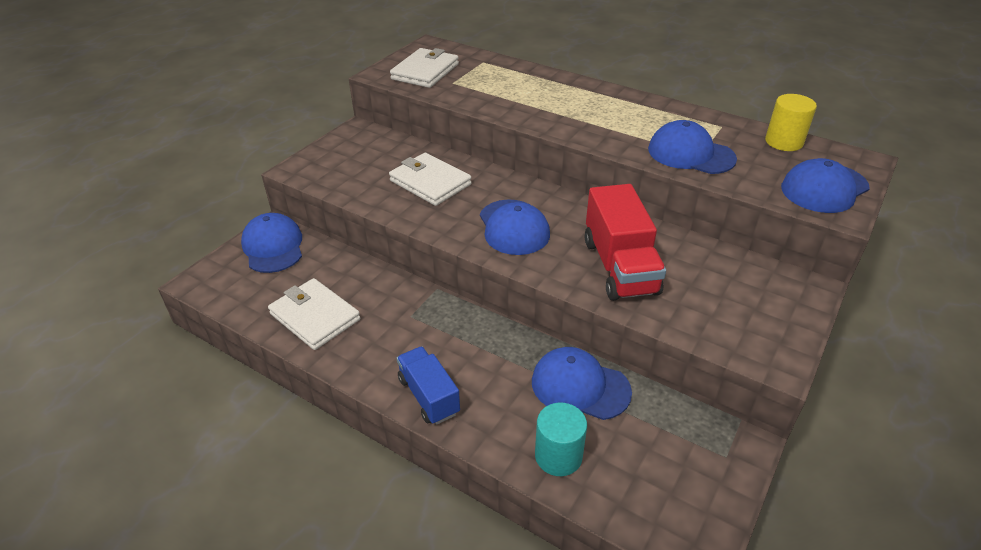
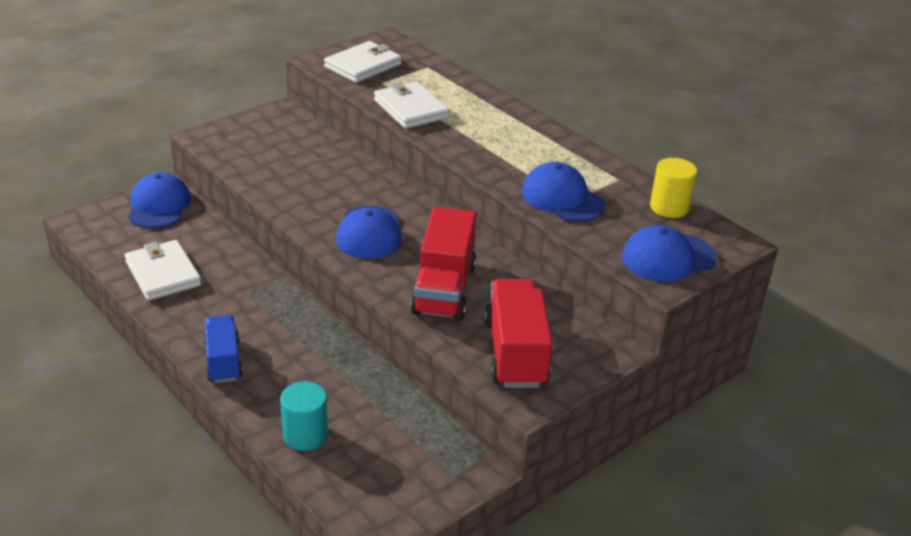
camera: 15 degrees right, 5 degrees down
white wallet [389,153,472,206] -> white wallet moved to [374,81,450,129]
blue cap [532,347,632,420] -> none
none -> red truck [484,279,553,388]

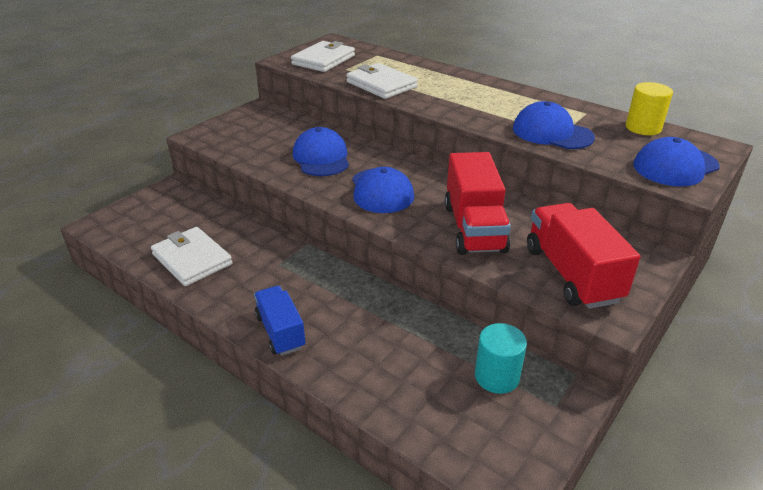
camera: 10 degrees left, 0 degrees up
blue cap [128,172,191,228] -> blue cap moved to [293,127,349,176]
turquoise cylinder [280,381,328,451] -> turquoise cylinder moved to [475,323,527,394]

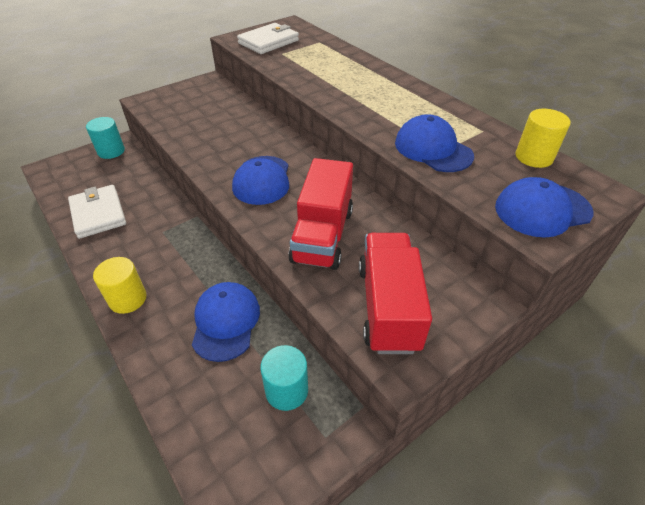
camera: 15 degrees right, 10 degrees up
blue truck [254,286,306,356] -> yellow cylinder [93,257,147,314]
blue cap [293,127,349,176] -> blue cap moved to [192,282,260,362]
white wallet [346,63,418,99] -> none
none -> turquoise cylinder [86,117,125,159]

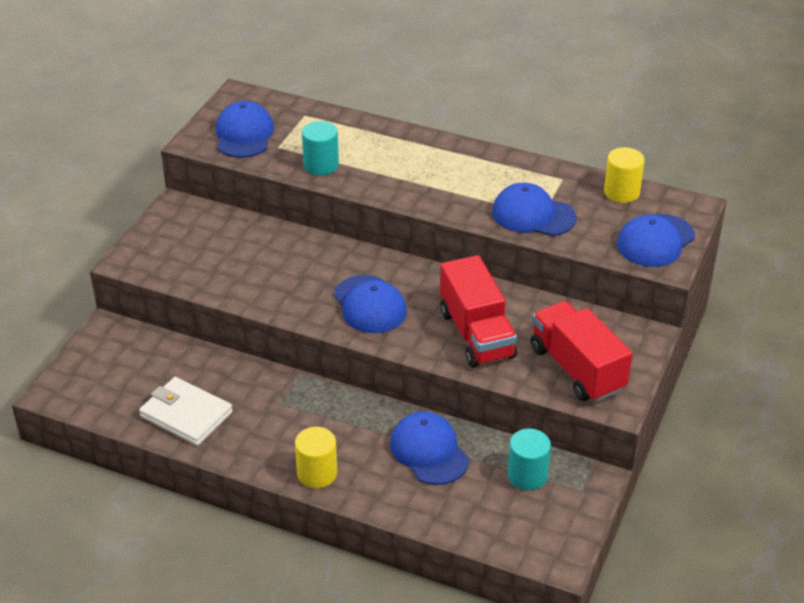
camera: 30 degrees left, 5 degrees down
turquoise cylinder [86,117,125,159] -> turquoise cylinder moved to [302,121,339,175]
white wallet [237,23,299,54] -> blue cap [216,101,274,158]

